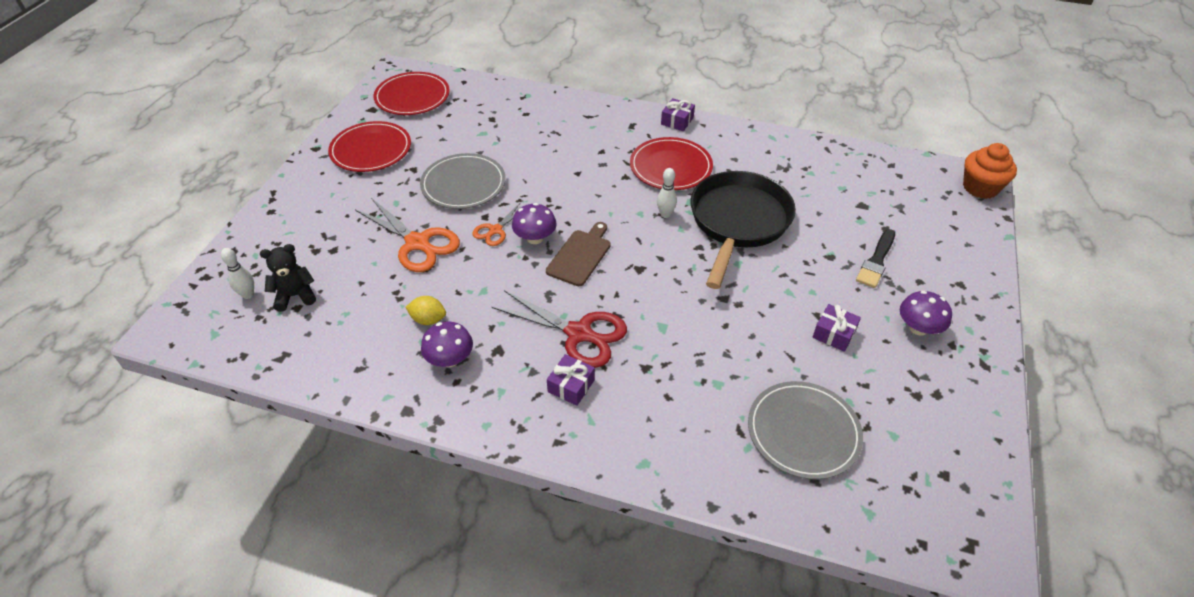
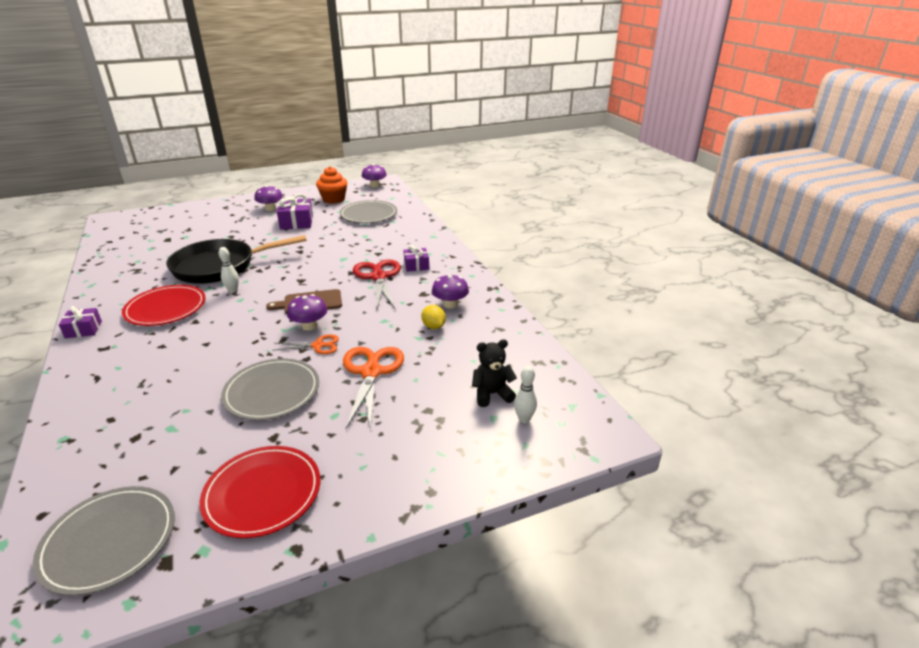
camera: 130 degrees left, 15 degrees down
black teddy bear [260,244,316,312] -> black teddy bear turned 135 degrees clockwise [472,339,517,407]
red plate [373,72,450,115] -> grey plate [33,486,175,596]
purple gift [813,304,861,352] -> purple gift [277,194,313,230], size x1.58
black brush [856,229,895,288] -> none
orange cupcake [963,143,1017,199] -> orange cupcake moved to [316,166,348,204]
none -> purple mushroom [362,164,387,187]

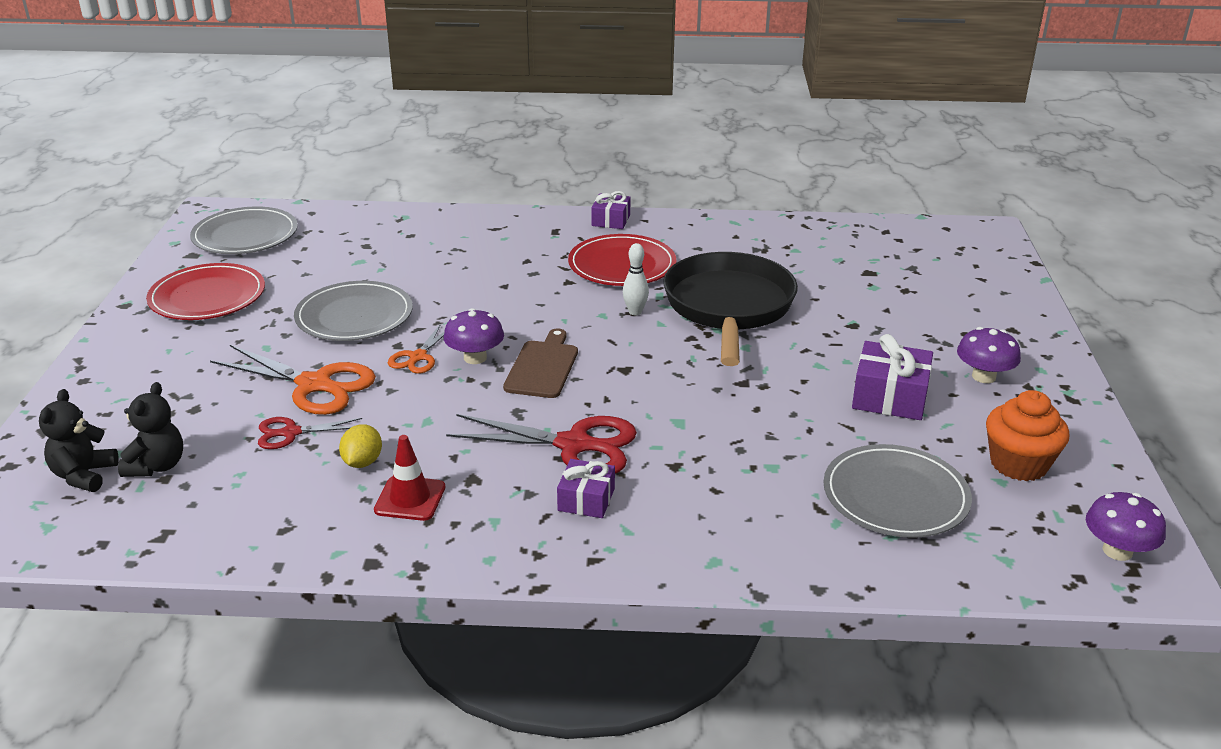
camera: 115 degrees right, 0 degrees up
yellow lemon [421,305,446,329] -> yellow lemon turned 75 degrees counterclockwise [339,424,382,468]
purple mushroom [432,274,469,308] -> red traffic cone [374,435,445,521]
white bowling pin [514,366,537,423] -> black teddy bear [39,389,119,492]
none -> red scissors [258,417,362,449]

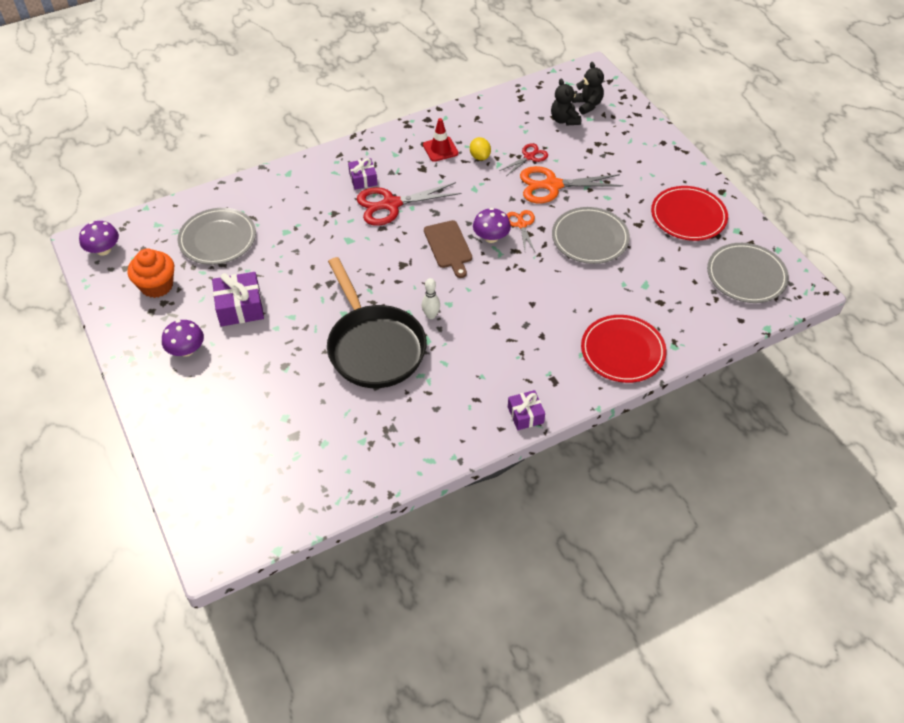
camera: 150 degrees right, 20 degrees up
red plate [568,234,676,286] -> red plate moved to [581,315,666,383]

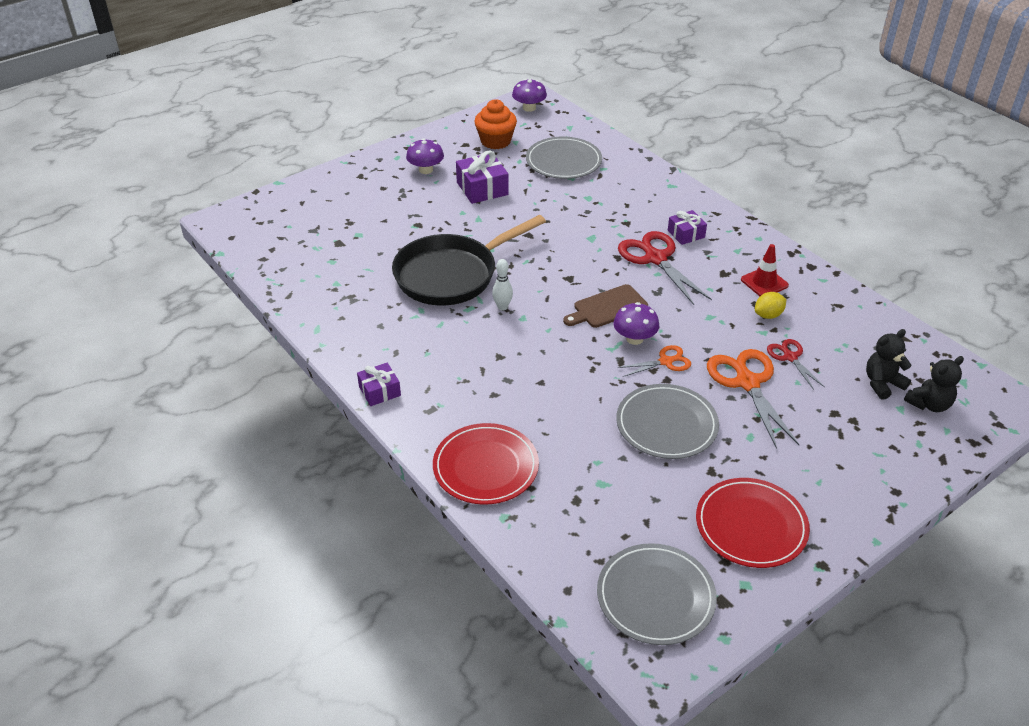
camera: 80 degrees right, 10 degrees down
red scissors [499,143,548,176] -> red scissors turned 150 degrees counterclockwise [767,339,824,390]

